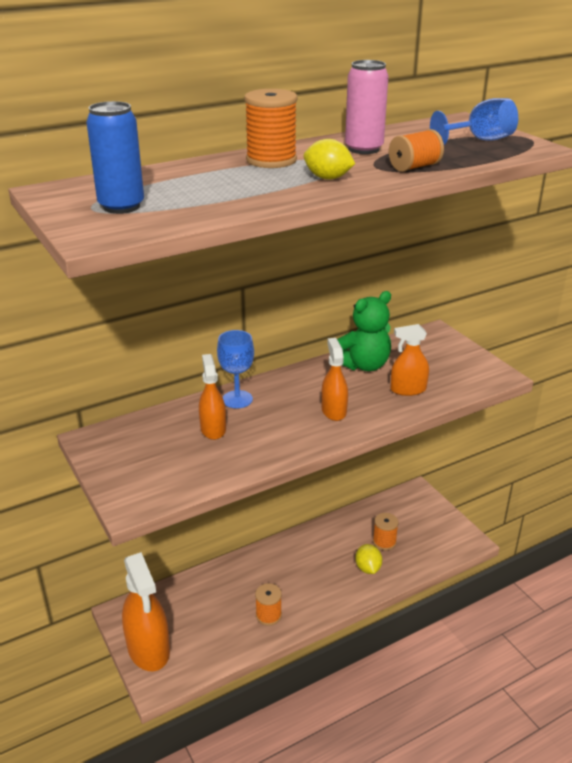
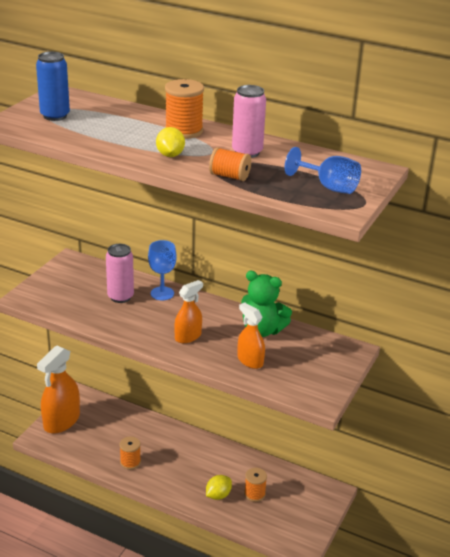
camera: 55 degrees right, 0 degrees up
orange spray bottle [199,354,226,440] -> pink can [106,244,134,303]

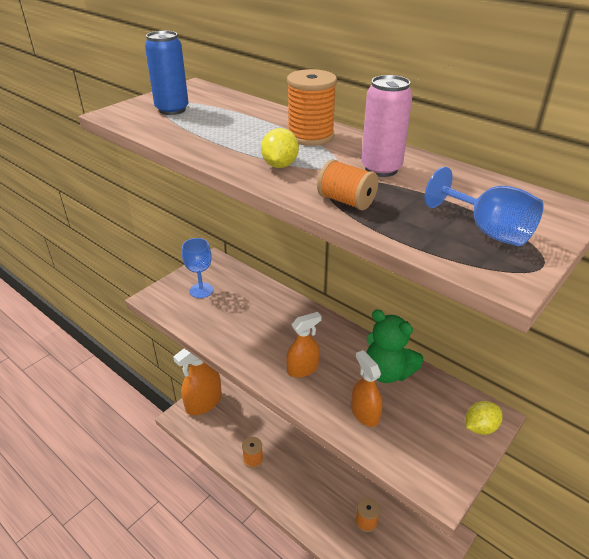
camera: 15 degrees right, 5 degrees up
pink can [106,244,134,303] -> none
blue goblet [148,240,176,300] -> blue goblet moved to [182,238,213,298]
yellow lemon [206,475,232,500] -> yellow lemon moved to [466,401,503,435]

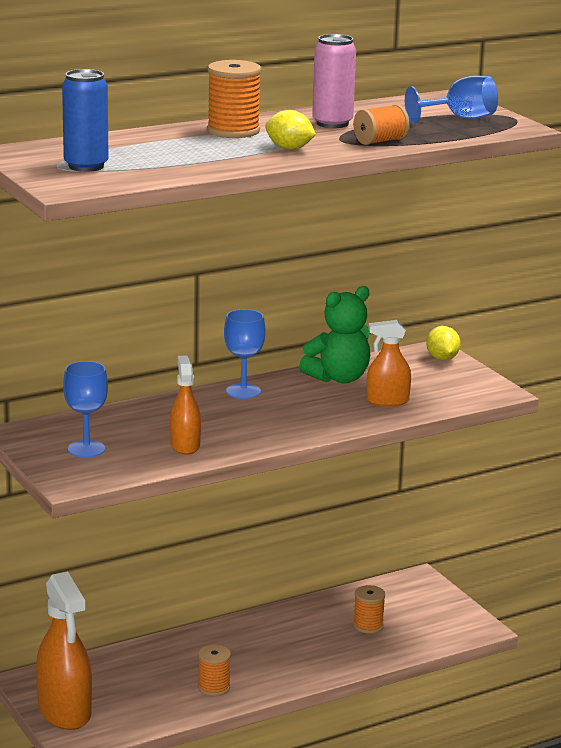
camera: 70 degrees left, 15 degrees down
orange spray bottle [286,312,322,378] -> orange spray bottle moved to [170,355,201,455]
none -> blue goblet [224,309,266,399]

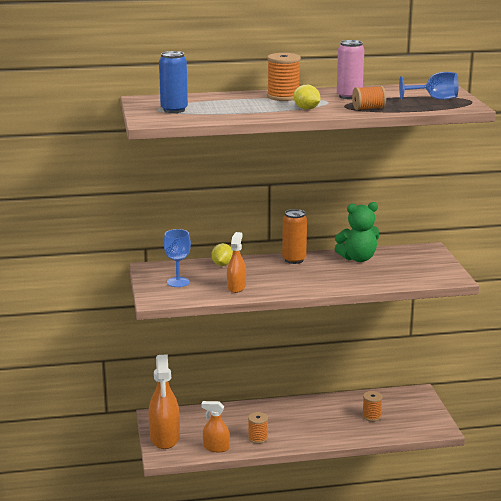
camera: 20 degrees right, 0 degrees up
blue goblet [224,309,266,399] -> orange can [282,209,307,264]
orange spray bottle [367,320,411,406] -> orange spray bottle moved to [201,401,230,452]
yellow lemon [426,326,461,360] -> yellow lemon moved to [211,243,233,266]

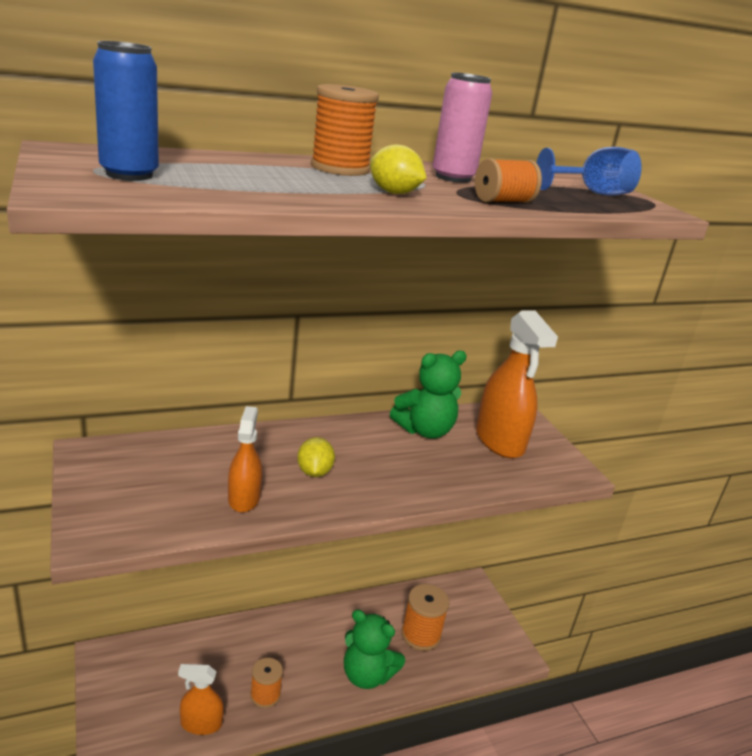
camera: 15 degrees left, 5 degrees up
orange spray bottle [148,354,180,449] -> orange spray bottle moved to [476,311,558,458]
blue goblet [164,229,191,287] -> none
yellow lemon [211,243,233,266] -> yellow lemon moved to [297,437,335,477]
orange can [282,209,307,264] -> none
orange spool [362,391,383,422] -> orange spool [401,584,449,651], size x1.51
none -> green teddy bear [344,609,405,689]

